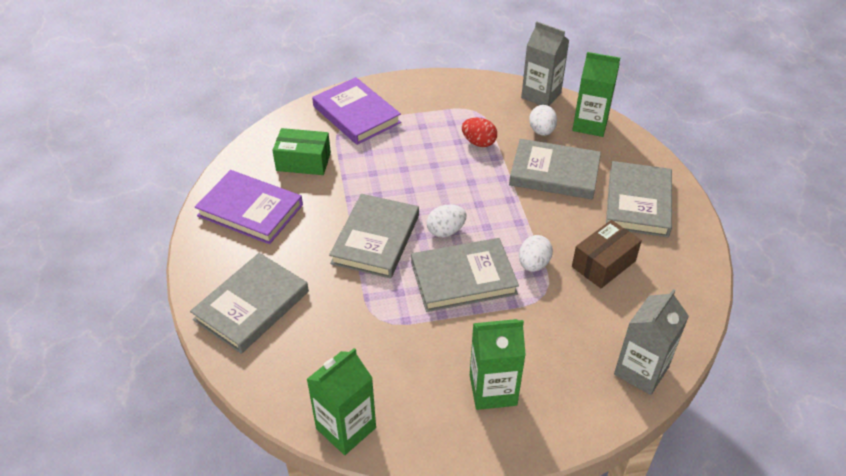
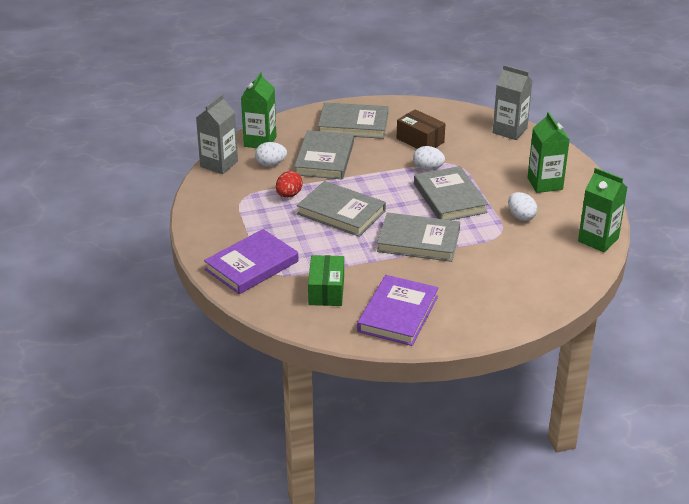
camera: 95 degrees left, 10 degrees down
grey book [190,253,309,354] -> grey book moved to [297,181,386,237]
white egg [427,205,466,237] -> white egg moved to [508,192,537,221]

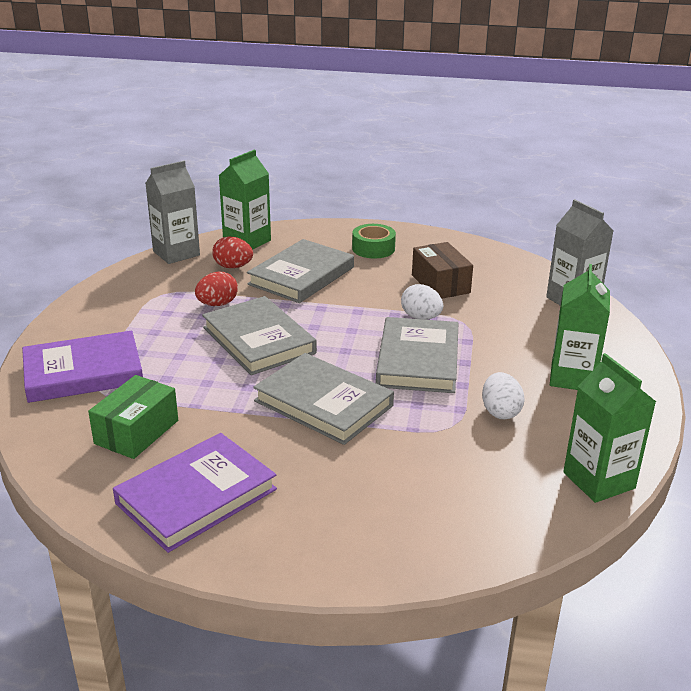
camera: 25 degrees right, 5 degrees down
white egg [255,142,287,166] -> red egg [212,237,253,268]
grey book [318,102,388,139] -> green tape [352,224,396,259]

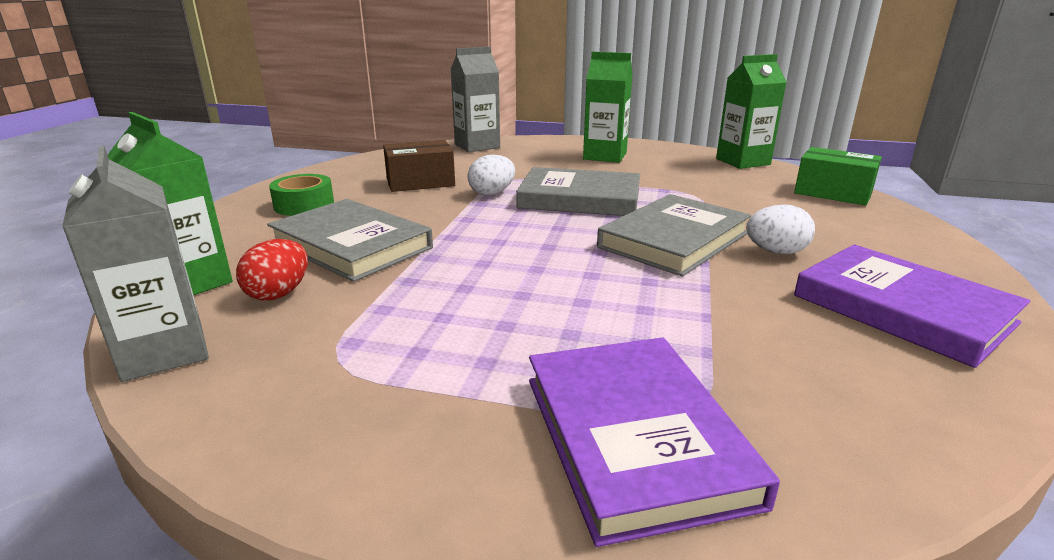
camera: 85 degrees left, 5 degrees down
green box [88,375,178,459] -> green box moved to [794,147,882,206]
red egg [195,272,238,306] -> none
grey book [202,296,317,375] -> none
white egg [482,372,524,419] -> white egg moved to [746,204,815,254]

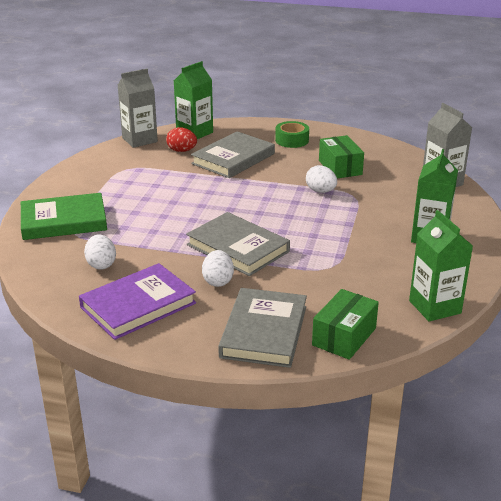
camera: 90 degrees right, 5 degrees up
brown box [383,140,455,192] -> green box [319,135,364,178]
grey book [516,167,640,216] -> grey book moved to [218,288,307,368]
purple book [529,337,780,547] -> green book [21,193,107,240]
none -> white egg [84,234,116,270]

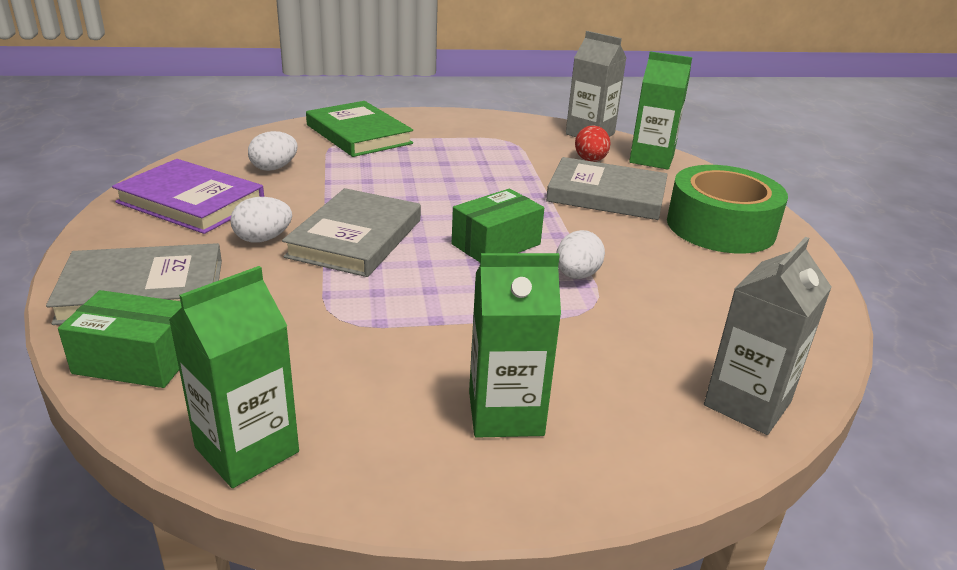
camera: 65 degrees right, 0 degrees up
green tape [275,121,309,148] -> green tape [667,165,788,253], size x1.86
green box [319,135,364,178] -> green box moved to [452,189,544,262]

